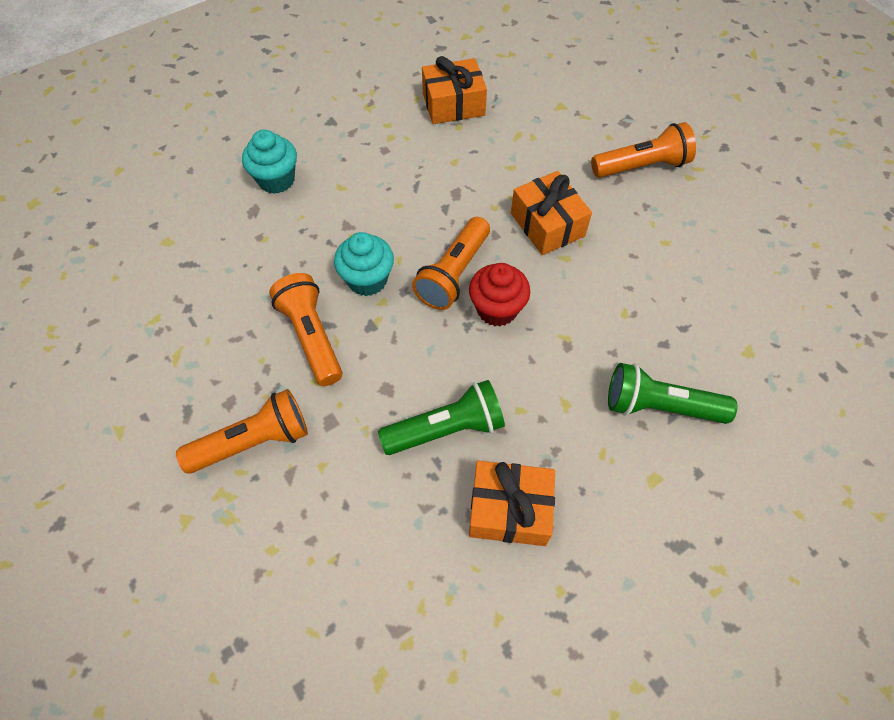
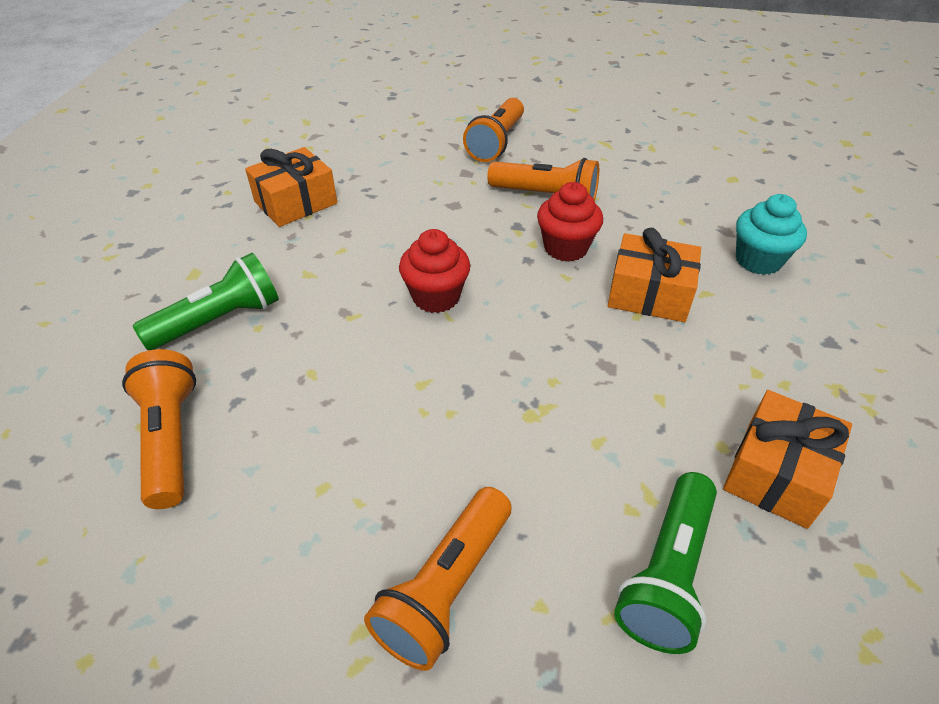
camera: 135 degrees right, 15 degrees down
turquoise cupcake [334,232,394,296] -> red cupcake [537,182,603,262]
green flashlight [378,380,505,455] -> green flashlight moved to [614,472,717,654]
orange flashlight [412,217,490,310] -> orange flashlight moved to [122,349,196,509]
orange gift [511,171,592,255] -> orange gift moved to [608,228,701,322]

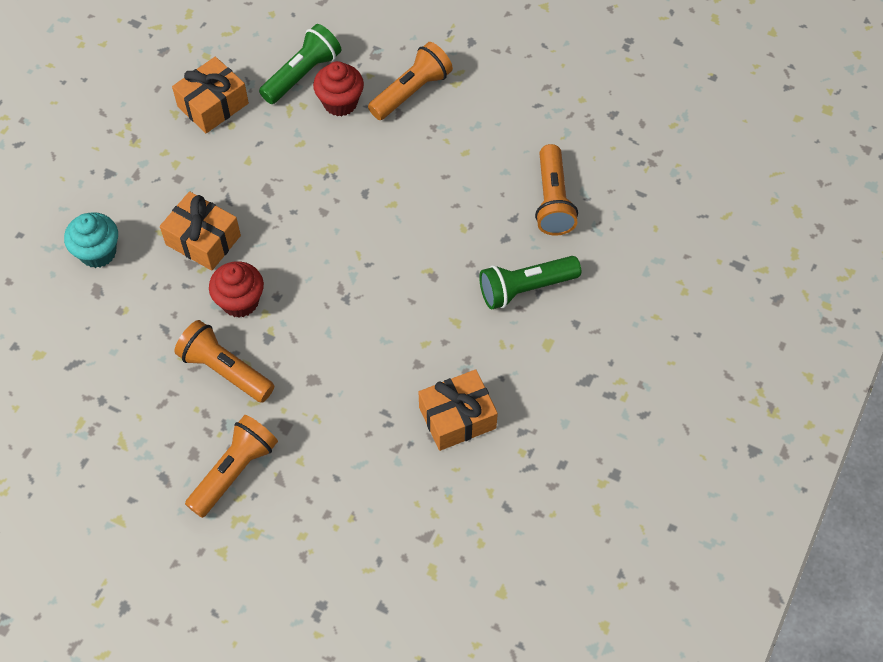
camera: 165 degrees left, 15 degrees up
red cupcake [399,229,470,313] -> red cupcake moved to [313,61,364,116]

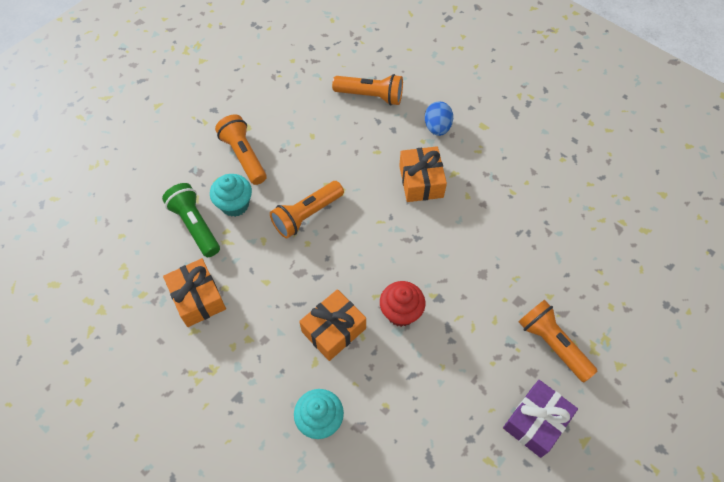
camera: 75 degrees left, 0 degrees up
orange flashlight [174,320,274,402] -> orange flashlight moved to [270,181,344,238]
red cupcake [313,61,364,116] -> turquoise cupcake [210,174,252,217]
orange gift [419,369,498,451] -> orange gift moved to [399,146,447,202]
green flashlight [479,256,581,309] -> blue egg [425,101,453,136]
none -> purple gift [503,380,578,458]

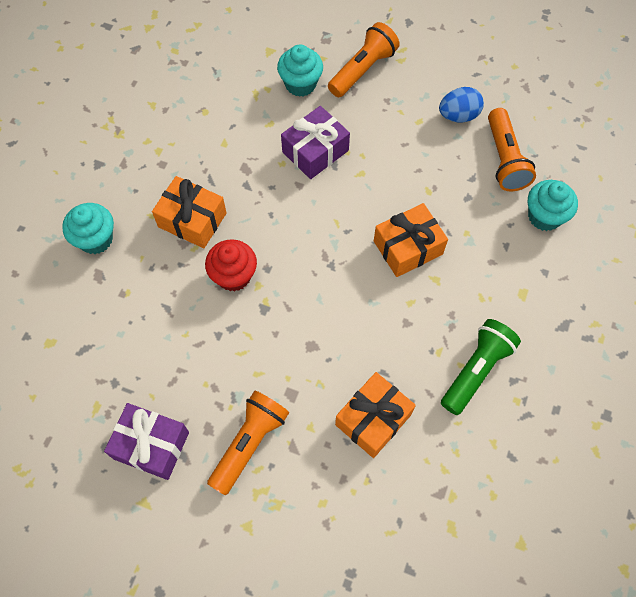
camera: 70 degrees right, 5 degrees up
green flashlight [162,183,220,257] -> green flashlight moved to [441,319,521,415]
orange gift [163,258,226,327] -> orange gift moved to [335,372,416,458]
orange flashlight [270,181,344,238] -> purple gift [281,106,350,179]
blue egg [425,101,453,136] -> blue egg moved to [439,87,484,122]
none -> turquoise cupcake [528,180,578,231]

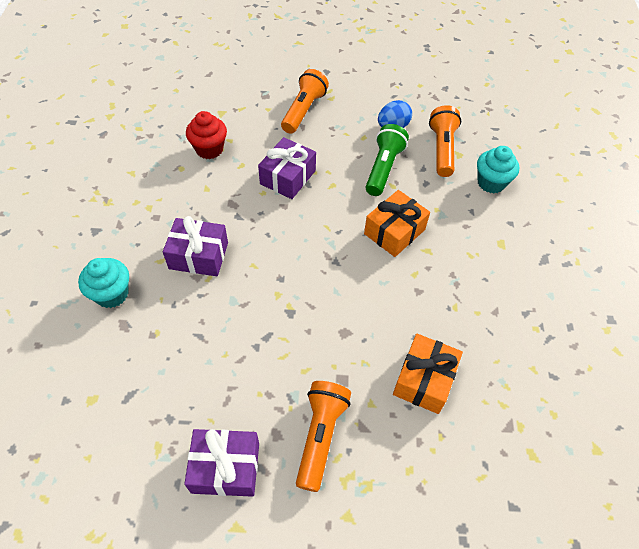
camera: 20 degrees left, 10 degrees down
orange gift [152,176,226,248] -> purple gift [163,216,228,276]
red cupcake [205,239,257,292] -> red cupcake moved to [186,111,227,159]
turquoise cupcake [277,45,323,97] -> none
green flashlight [441,319,521,415] -> green flashlight moved to [366,124,409,196]
orange flashlight [488,108,536,191] -> orange flashlight turned 150 degrees counterclockwise [429,105,461,177]

